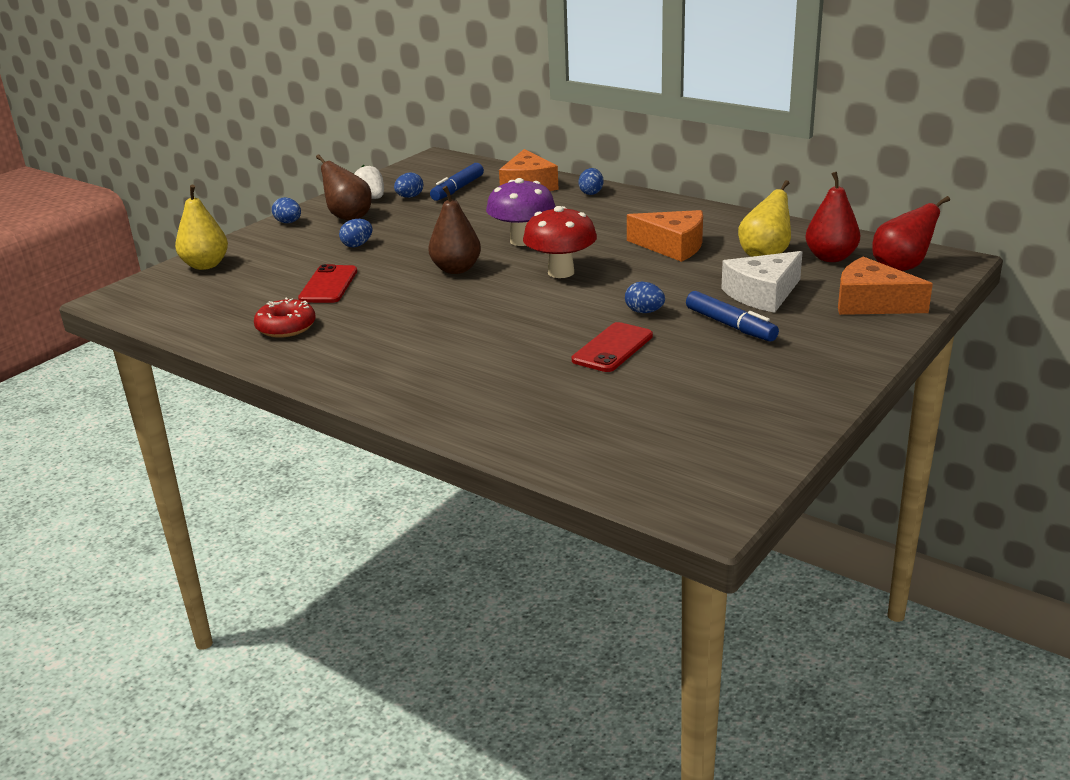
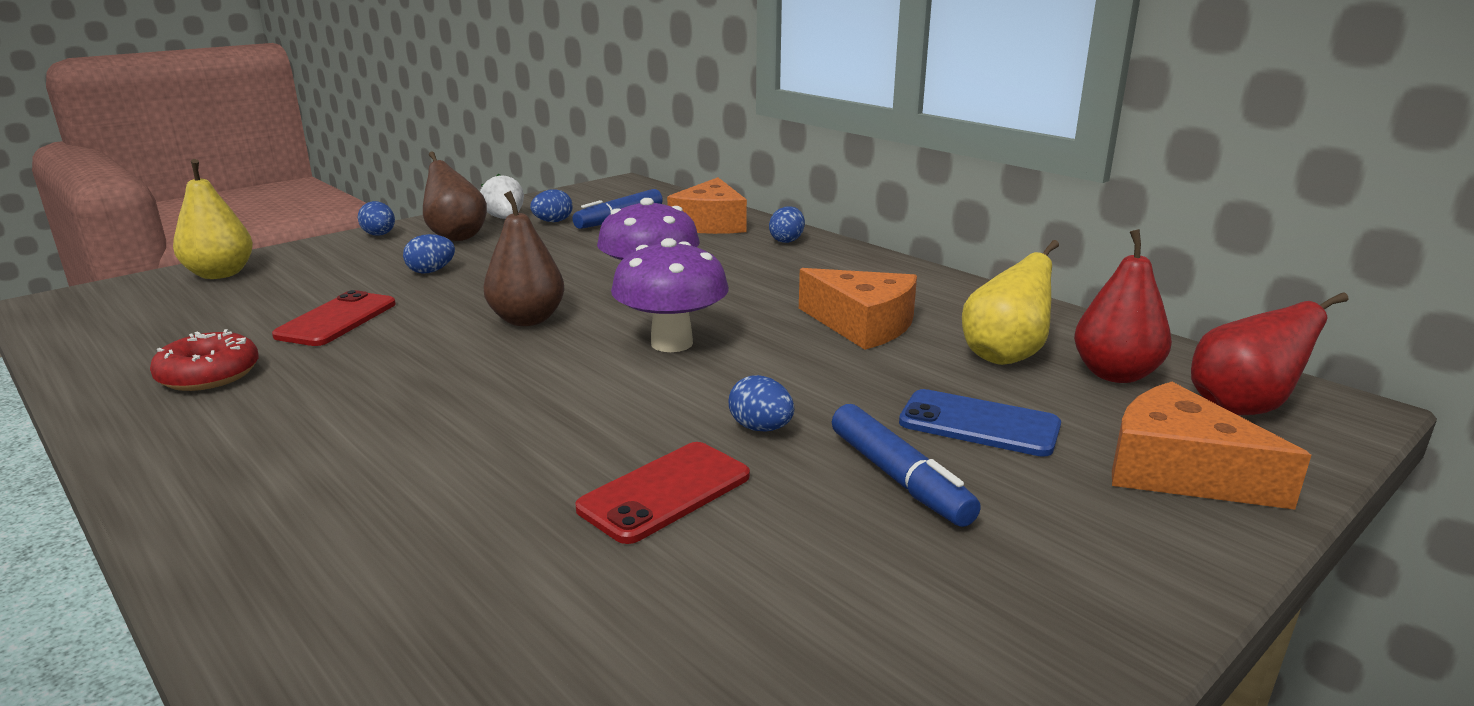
camera: 10 degrees right, 5 degrees down
red mushroom [523,206,597,278] -> purple mushroom [611,238,729,352]
white cheese [721,251,802,313] -> blue phone [899,389,1061,457]

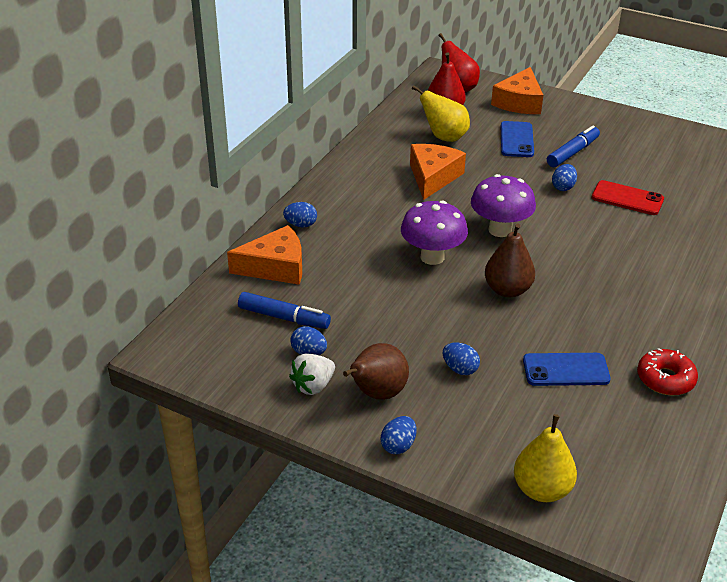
camera: 110 degrees left, 15 degrees up
red phone [272,290,396,346] -> blue phone [523,353,611,386]

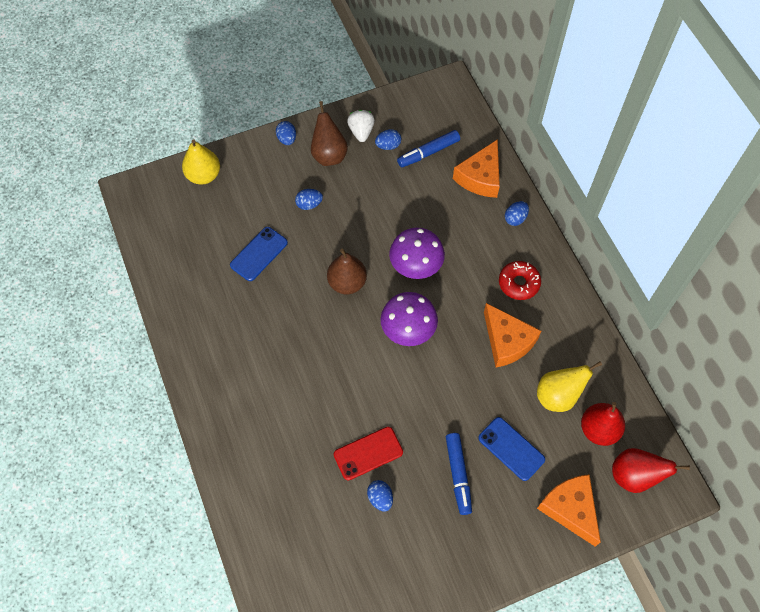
camera: 130 degrees right, 25 degrees up
blue egg [552,164,577,191] -> blue egg moved to [367,480,393,511]
red donut [637,348,698,396] -> red donut moved to [499,261,541,300]

